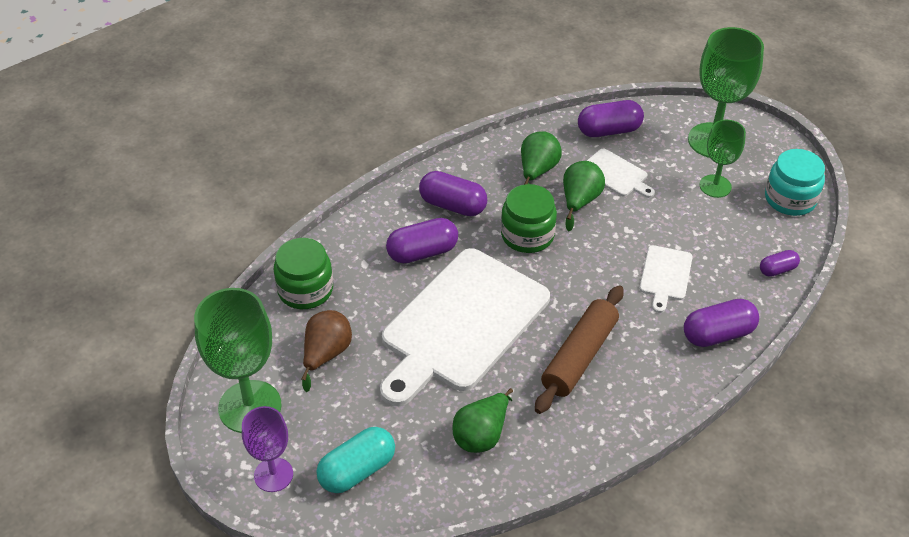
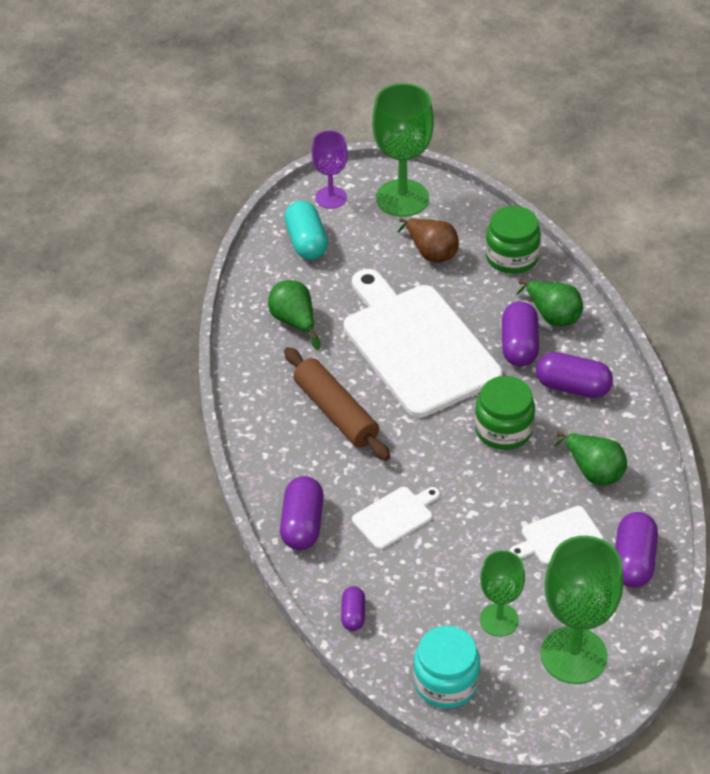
camera: 115 degrees right, 0 degrees up
purple capsule [419,171,487,216] -> purple capsule turned 60 degrees clockwise [536,352,613,398]
green pear [563,161,605,231] -> green pear moved to [516,280,583,327]
white cutting board [639,245,693,313] -> white cutting board turned 105 degrees clockwise [352,487,440,550]

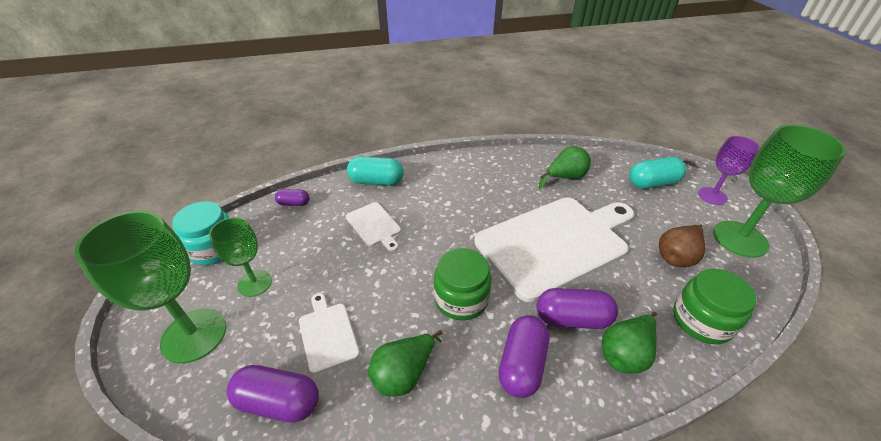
camera: 90 degrees right, 5 degrees down
purple capsule [280,476,324,550] -> turquoise capsule [347,156,404,186]
brown rolling pin [284,347,390,461] -> none

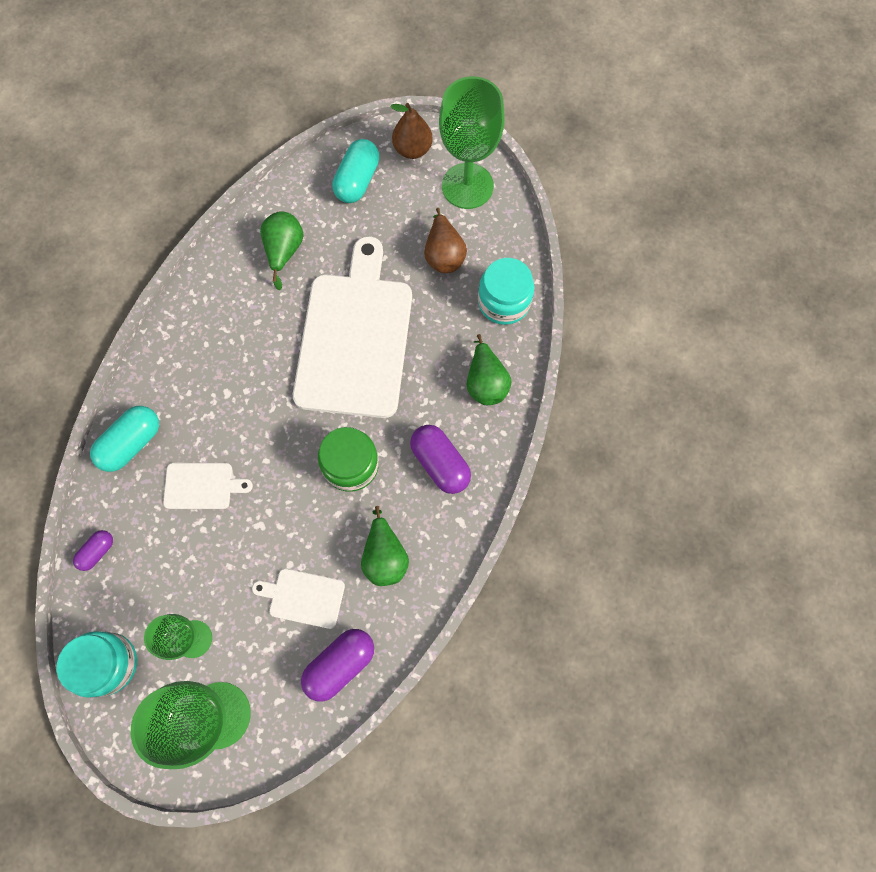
camera: 55 degrees left, 30 degrees up
purple capsule [537,288,618,329] -> none
green jar [673,268,757,344] -> turquoise jar [478,258,534,325]
purple goblet [698,136,760,205] -> brown pear [390,103,433,159]

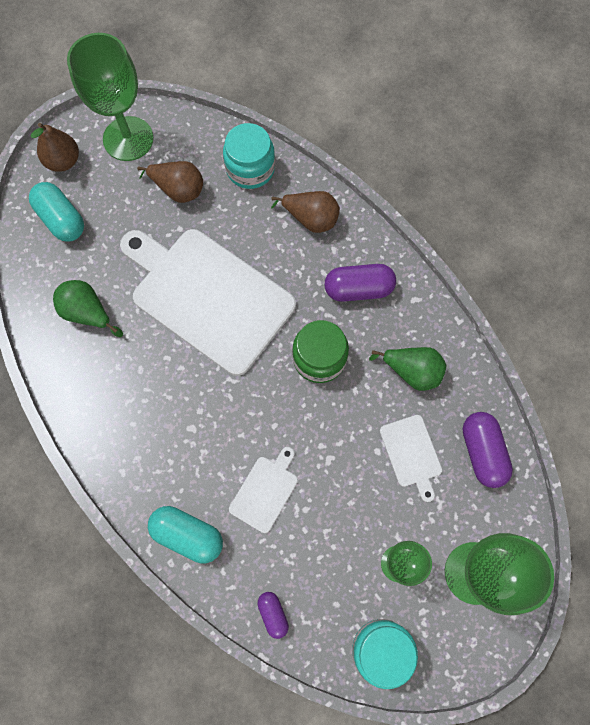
camera: 60 degrees left, 0 degrees up
turquoise capsule [90,406,159,472] -> turquoise capsule turned 45 degrees counterclockwise [148,506,223,564]
white cutting board [252,569,345,629] -> white cutting board turned 60 degrees counterclockwise [380,415,442,502]
green pear [467,334,511,405] -> brown pear [271,191,340,233]

